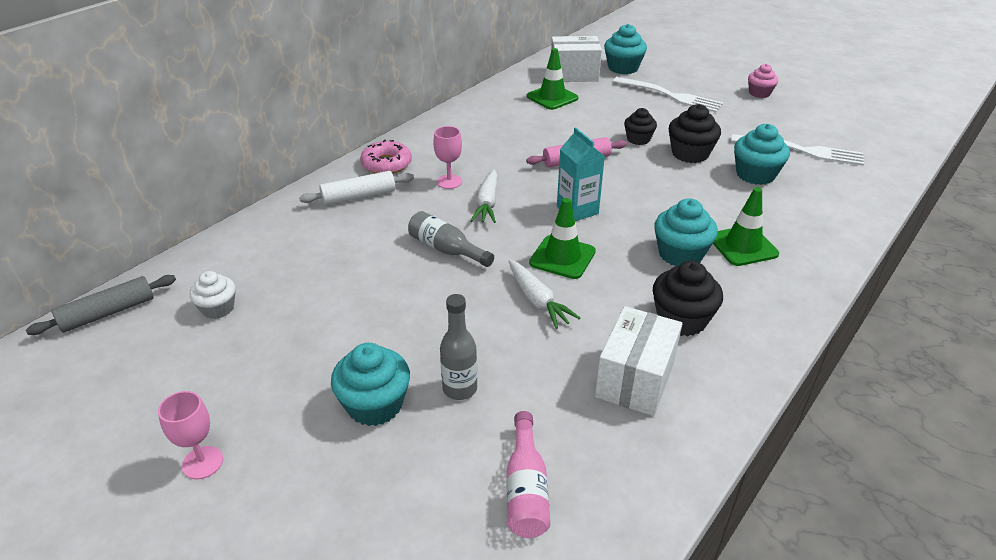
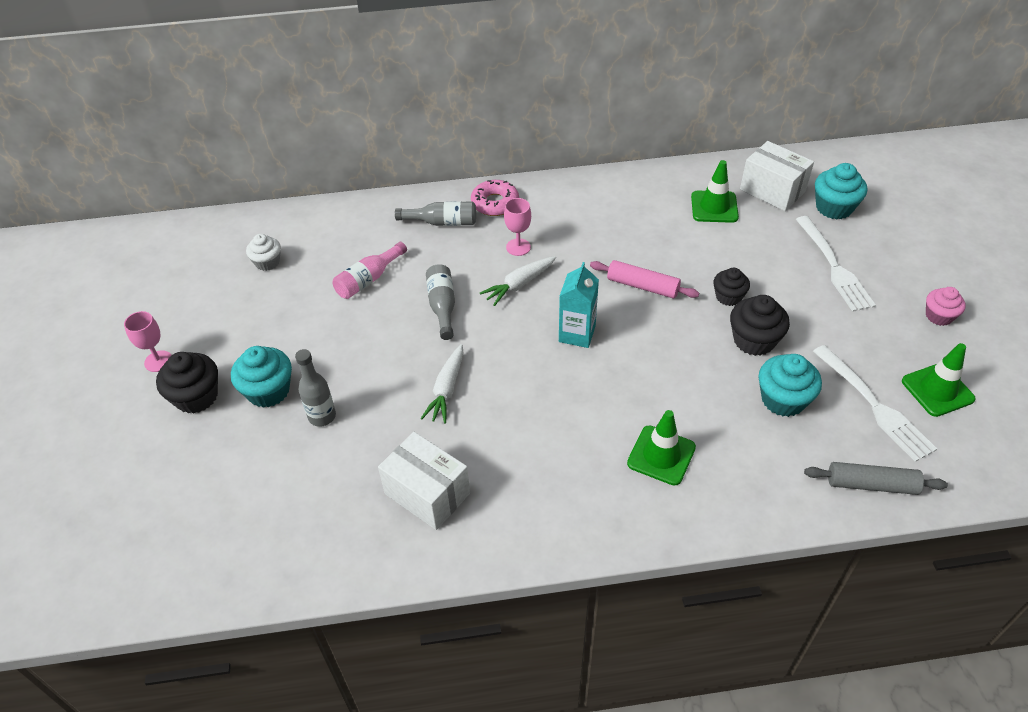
camera: 45 degrees right, 10 degrees up
grey rolling pin [26,275,176,335] -> grey rolling pin moved to [804,462,948,495]
white rolling pin [299,171,414,205] -> grey bottle [395,201,476,226]
pink bottle [507,411,550,538] -> pink bottle moved to [333,242,407,299]
green traffic cone [529,198,596,279] -> green traffic cone moved to [902,343,976,417]
white box [595,306,682,416] -> white box turned 60 degrees clockwise [378,432,470,530]
black cupcake [653,261,723,336] -> black cupcake moved to [156,352,218,414]
turquoise cupcake [654,198,718,266] -> none

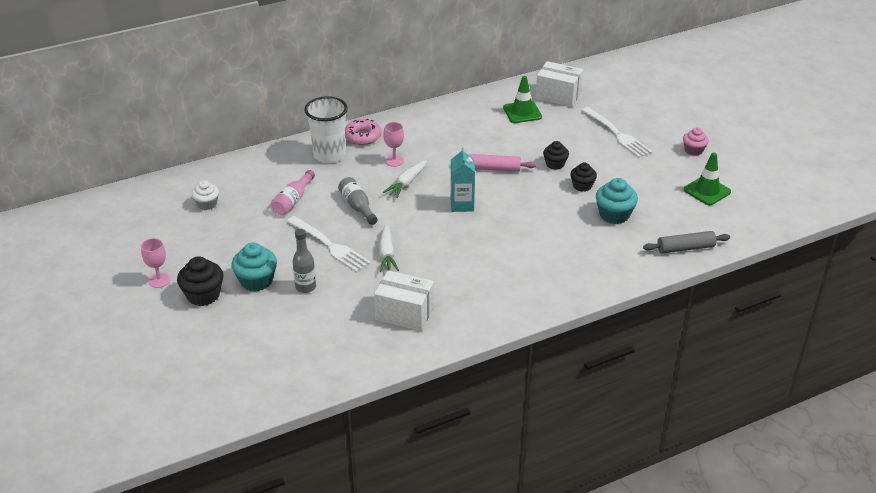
camera: 20 degrees left, 10 degrees down
grey bottle [395,201,476,226] -> white cup [304,96,348,163]
green traffic cone [627,410,696,486] -> none
black cupcake [730,295,790,356] -> black cupcake [570,162,597,192], size x0.65
white fork [813,345,937,462] -> white fork moved to [286,216,371,272]
turquoise cupcake [815,163,867,219] -> none

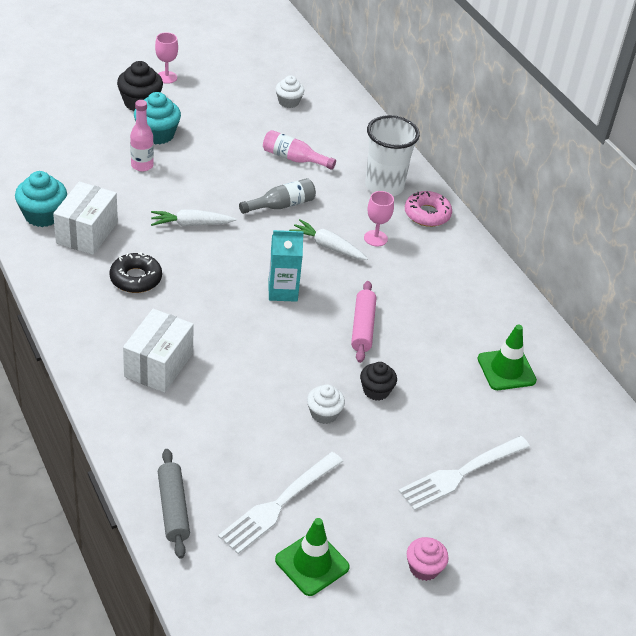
camera: 85 degrees right, 5 degrees up
white fork [286,216,371,272] -> white fork moved to [218,452,343,554]
grey bottle [292,229,316,293] -> pink bottle [130,100,154,172]
white box [535,61,583,107] -> white box moved to [123,309,194,393]
black cupcake [570,162,597,192] -> white cupcake [307,384,345,424]
turquoise cupcake [596,178,638,224] -> turquoise cupcake moved to [15,171,67,227]
none -> black donut [110,252,162,293]

